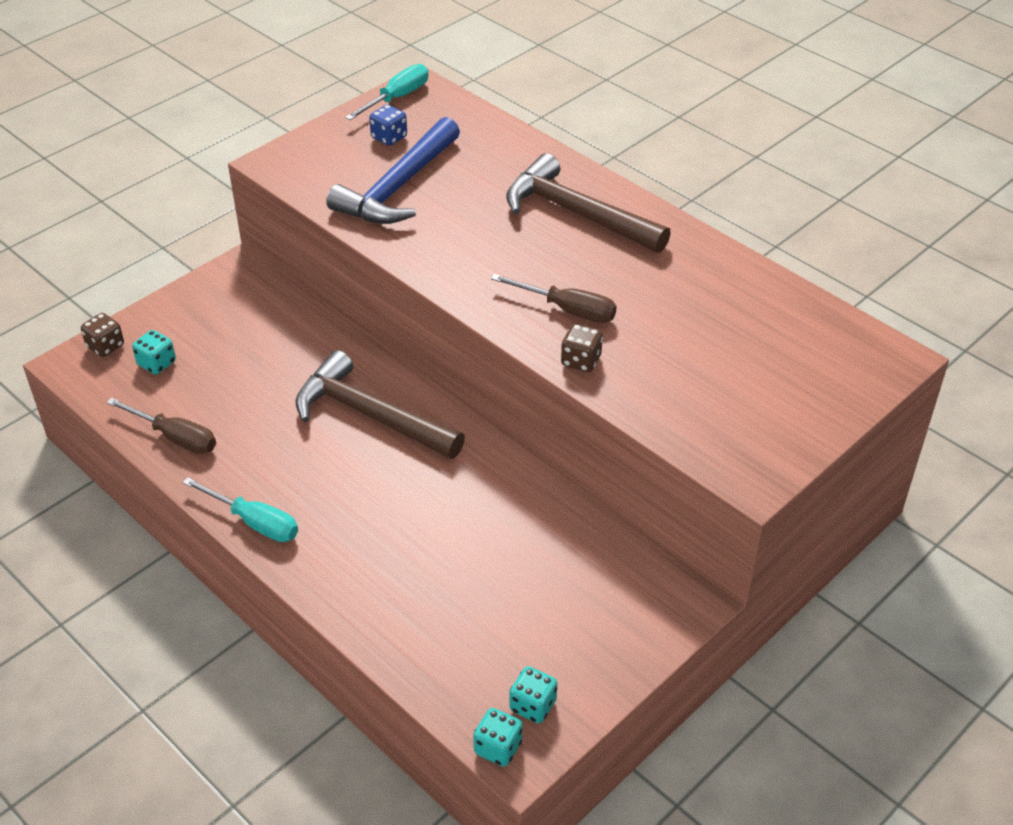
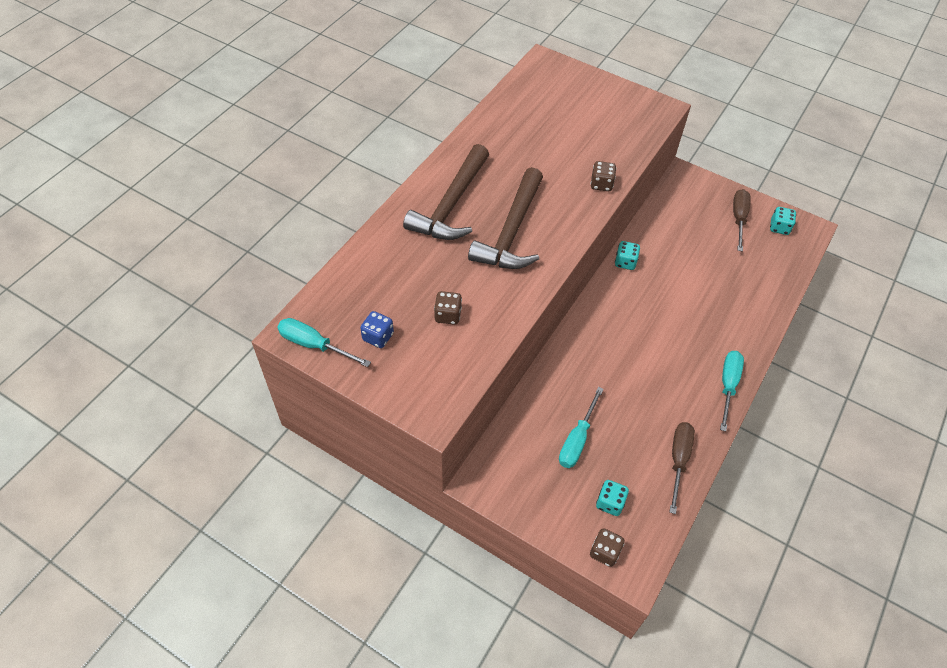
camera: 105 degrees left, 10 degrees up
brown hammer [296,350,465,459] -> brown hammer moved to [468,167,543,269]
blue hammer [326,117,460,224] -> brown dice [434,291,462,325]
turquoise dice [473,708,522,766] -> turquoise dice moved to [615,241,640,270]
brown screwdriver [491,274,617,323] -> brown screwdriver moved to [733,189,751,252]
none -> turquoise screwdriver [559,387,604,468]

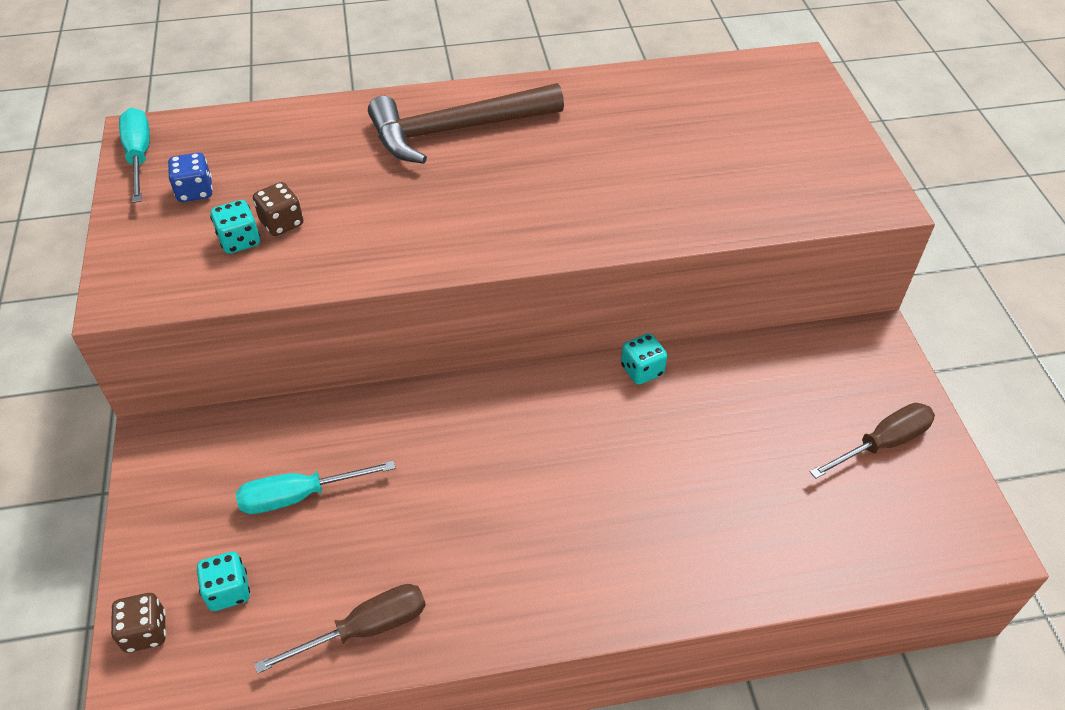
camera: 50 degrees right, 5 degrees down
brown hammer [468,167,543,269] -> none
brown dice [591,161,616,191] -> none
turquoise screwdriver [720,351,744,432] -> none
turquoise dice [770,207,796,235] -> turquoise dice moved to [210,200,260,254]

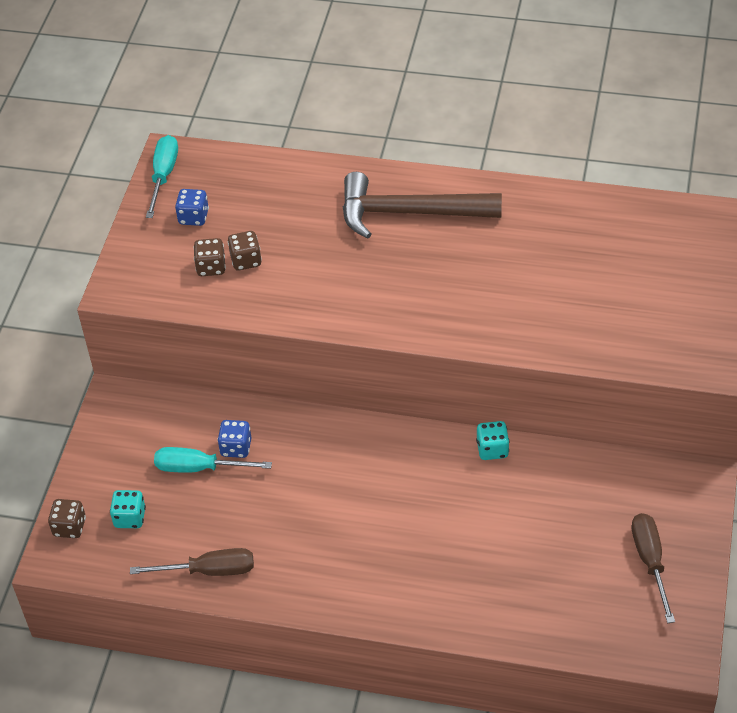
camera: 25 degrees right, 0 degrees up
turquoise dice [210,200,260,254] -> brown dice [194,238,226,276]
brown screwdriver [810,403,935,479] -> brown screwdriver turned 90 degrees counterclockwise [632,513,675,623]
none -> blue dice [217,420,252,458]

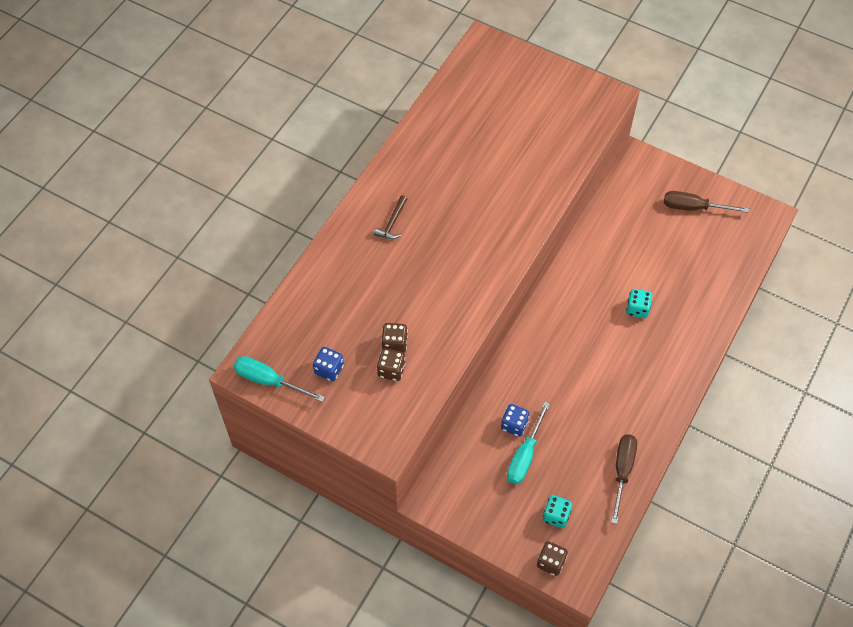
camera: 75 degrees left, 10 degrees up
brown hammer [343,172,502,239] -> brown hammer [374,195,407,239], size x0.41
turquoise dice [476,421,509,460] -> turquoise dice moved to [626,289,652,318]

